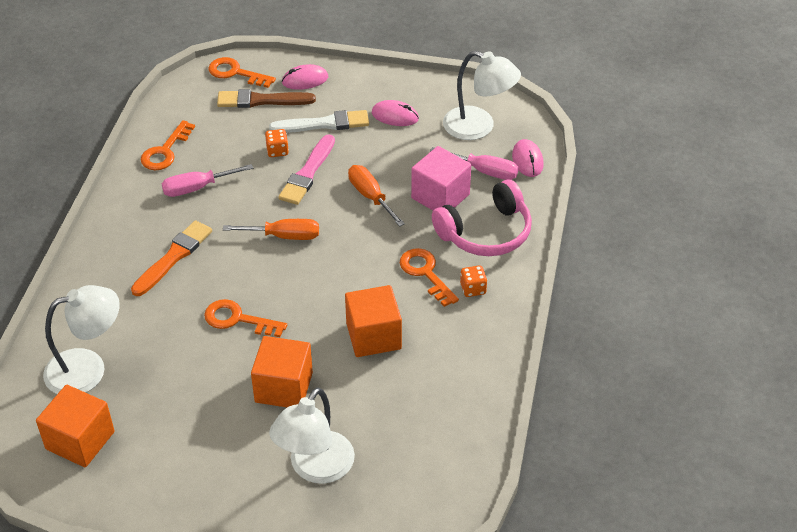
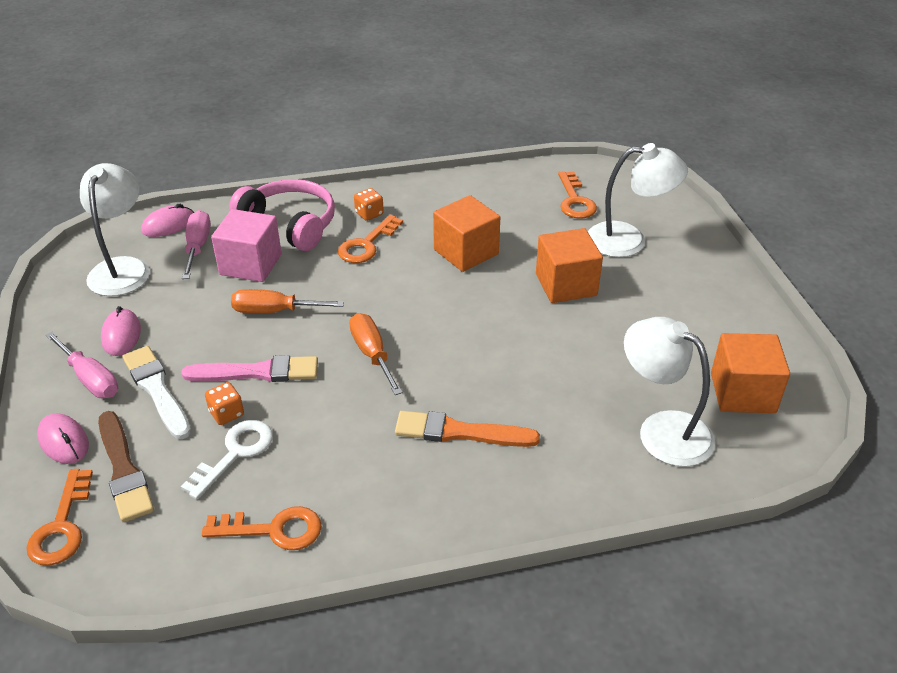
camera: 115 degrees left, 5 degrees down
pink screwdriver [161,164,253,197] -> pink screwdriver moved to [45,332,118,398]
orange key [204,299,287,337] -> orange key moved to [558,171,597,218]
orange screwdriver [348,165,405,227] -> orange screwdriver turned 60 degrees clockwise [231,289,344,313]
none -> white key [181,420,273,499]

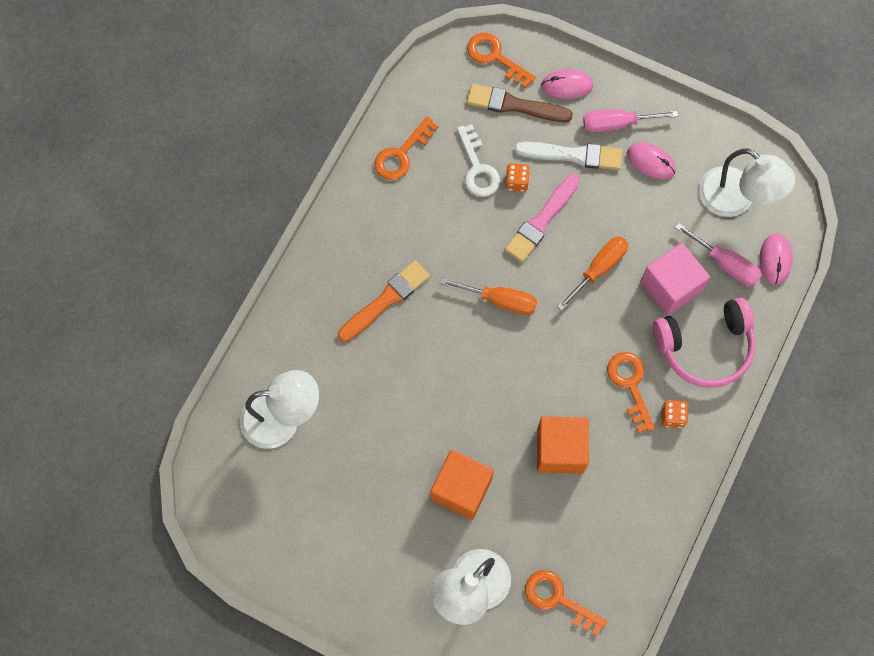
camera: 130 degrees right, 30 degrees up
orange cube [711,333,790,413] -> none

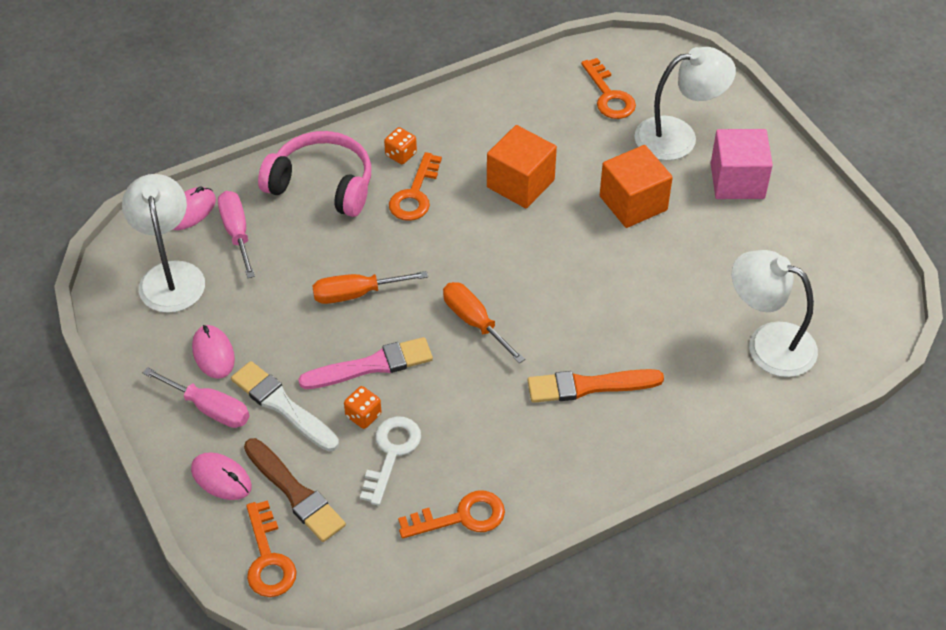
camera: 145 degrees left, 20 degrees down
pink cube [640,243,710,315] -> pink cube moved to [711,129,773,199]

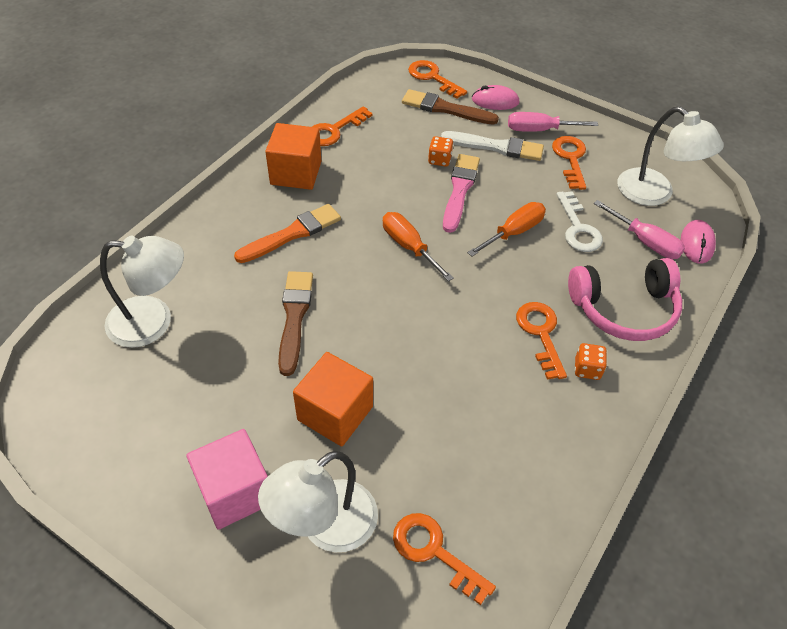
camera: 150 degrees right, 0 degrees up
pink mouse [192,325,235,379] -> orange key [552,136,586,190]
pink brush [298,337,433,389] -> pink brush turned 150 degrees clockwise [443,154,480,233]
white key [360,416,421,506] -> white key moved to [556,191,603,252]
orange screwdriver [443,282,525,363] -> orange screwdriver turned 150 degrees counterclockwise [383,212,454,282]
orange cube [487,125,557,208] -> orange cube moved to [265,123,321,190]
none -> brown brush [278,271,313,376]

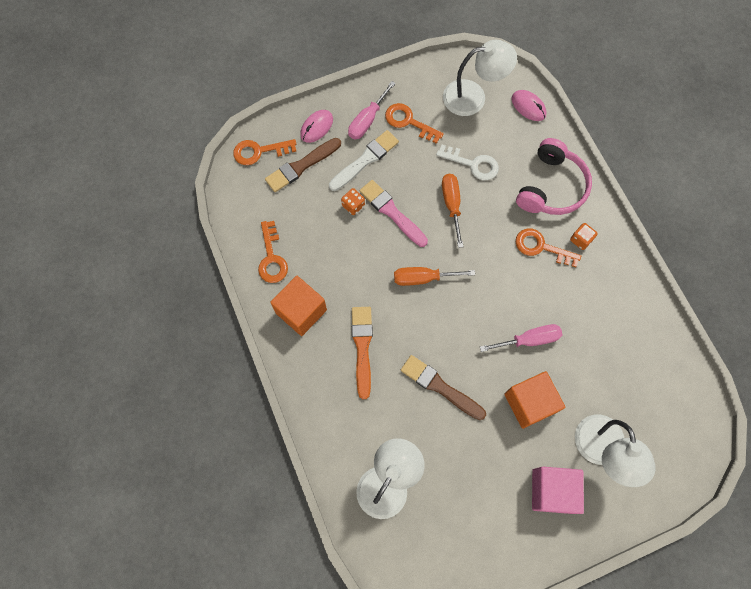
camera: 55 degrees left, 20 degrees up
orange key [393,513,496,605] -> none
pink screwdriver [593,200,685,259] -> pink screwdriver moved to [480,324,562,352]

